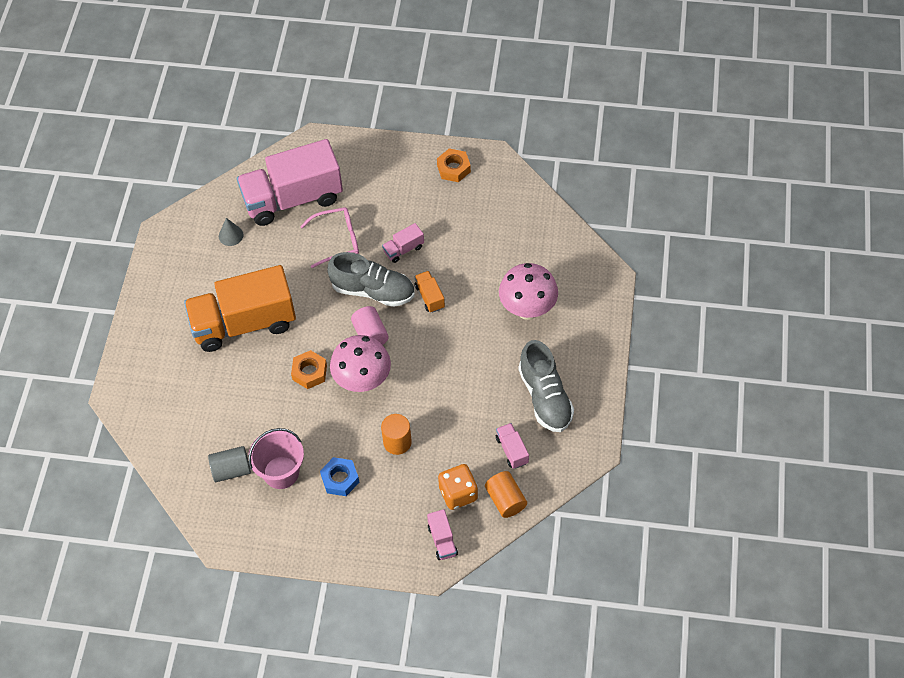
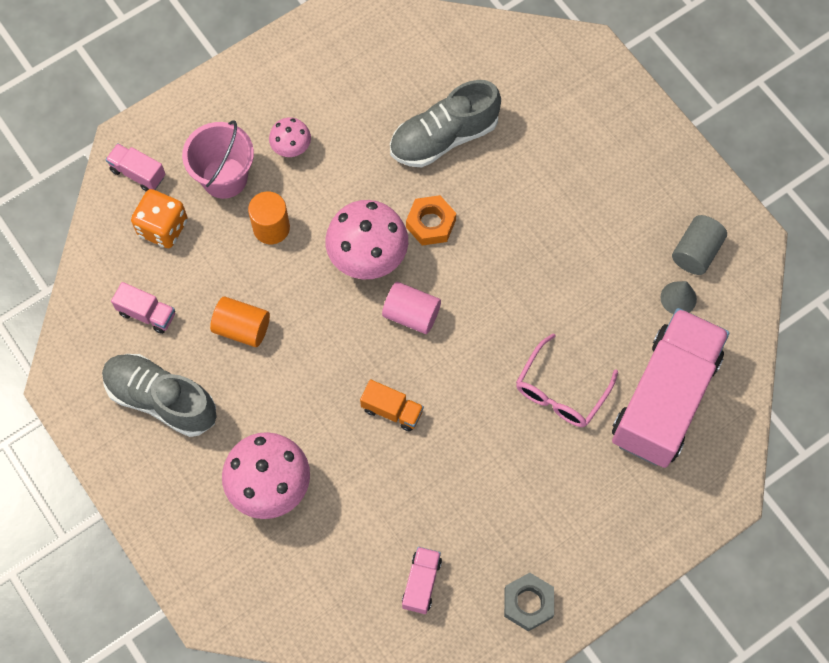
camera: 135 degrees right, 10 degrees up
orange truck [184,265,296,352] -> none
grey cylinder [208,446,251,482] -> grey cylinder moved to [672,215,727,275]
pink bucket [248,428,304,489] -> pink bucket moved to [182,120,254,199]
blue nut [320,457,359,496] -> pink mushroom [269,117,311,157]
grey shoe [327,252,415,307] -> grey shoe moved to [390,80,501,167]
pink truck [382,223,424,263] -> pink truck moved to [402,547,442,614]
orange nut [437,148,471,182] -> grey nut [504,573,554,631]
orange cylinder [485,471,527,518] -> orange cylinder moved to [210,297,270,347]

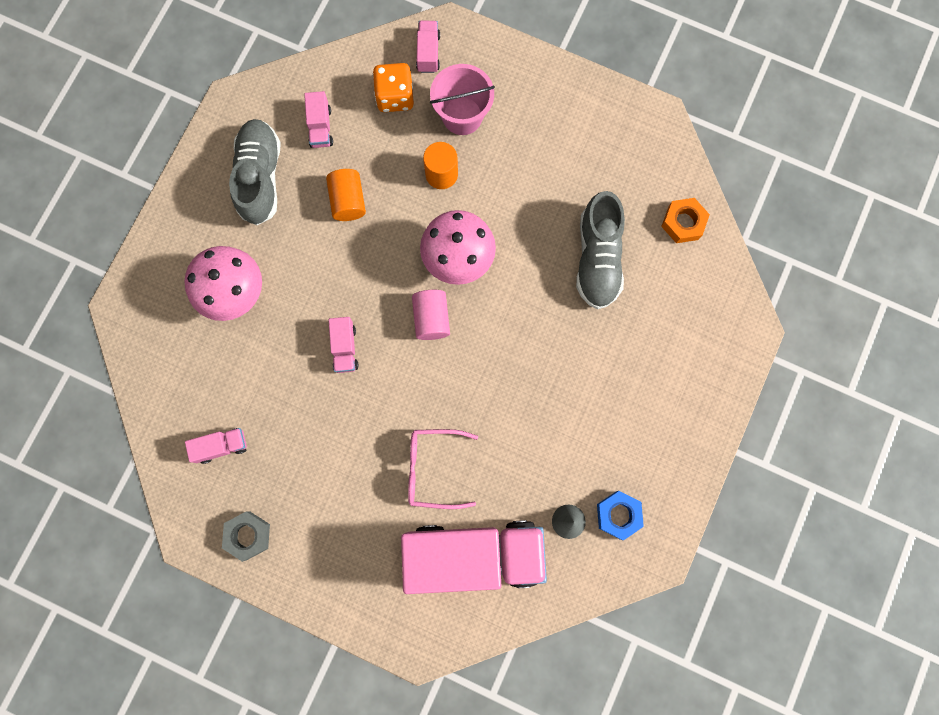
camera: 60 degrees right, 10 degrees up
pink mushroom [269,117,311,157] -> none
orange truck [360,379,424,432] -> pink truck [329,317,358,373]
grey shoe [390,80,501,167] -> grey shoe turned 120 degrees counterclockwise [576,191,625,309]
orange nut [406,195,456,246] -> orange nut moved to [661,198,710,243]
grey cylinder [672,215,727,275] -> blue nut [597,491,644,540]

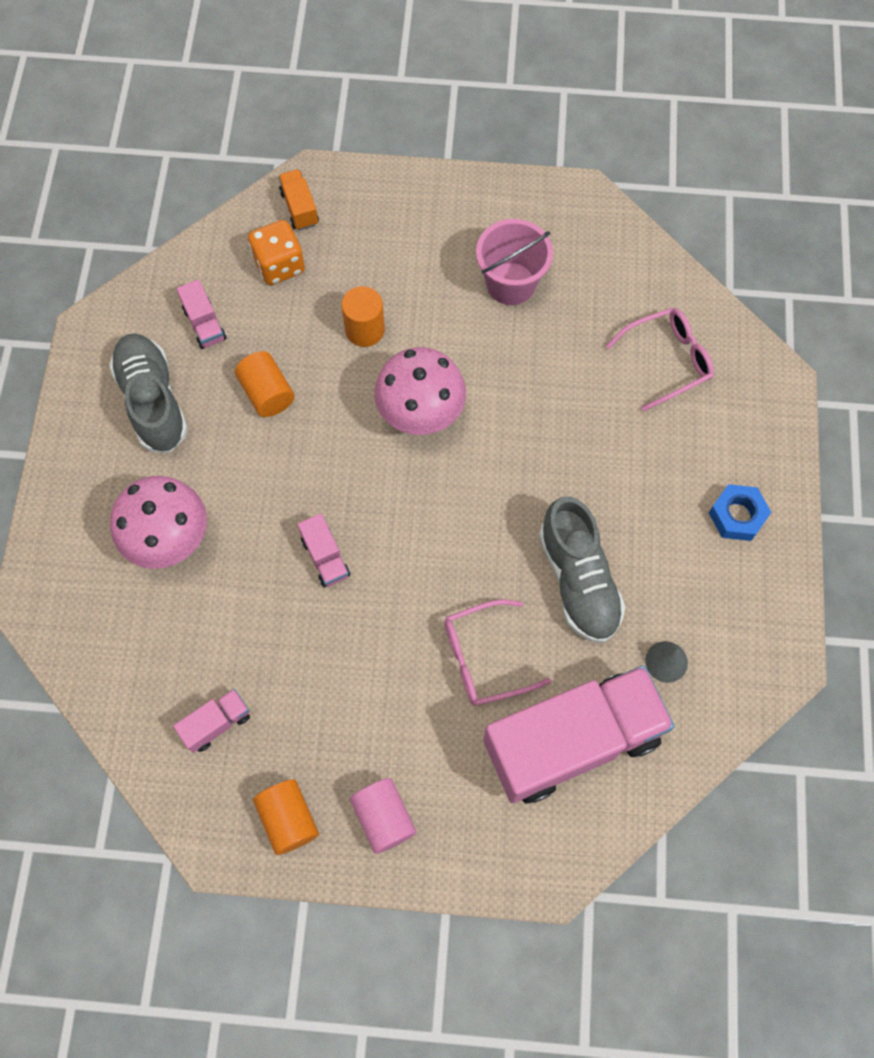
camera: 20 degrees left, 10 degrees down
grey nut [222,511,270,562] -> orange cylinder [253,779,319,855]
pink cylinder [412,290,450,340] -> pink cylinder moved to [350,778,417,854]
pink truck [416,21,440,73] -> orange truck [278,169,319,230]
pink bucket [430,64,495,135] -> pink bucket moved to [476,219,553,305]
grey shoe [576,191,625,309] -> grey shoe moved to [539,496,626,643]
blue nut [597,491,644,540] -> blue nut moved to [709,484,771,541]
orange nut [661,198,710,243] -> none
none -> pink glasses [606,308,714,411]

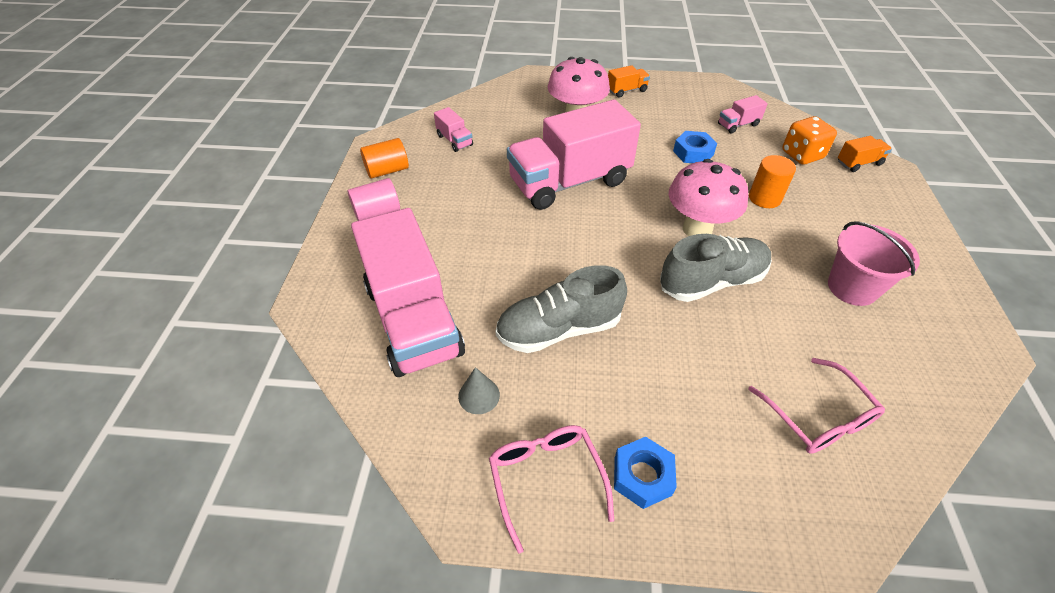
camera: 90 degrees right, 20 degrees down
grey shoe [109,334,188,453] -> grey shoe moved to [660,234,772,302]
orange cylinder [235,351,295,417] -> blue nut [673,131,717,163]
pink truck [297,514,350,587] -> pink truck [507,100,641,210], size x2.48
pink glasses [445,599,551,706] -> pink glasses moved to [489,425,614,554]
none -> orange truck [608,65,650,98]

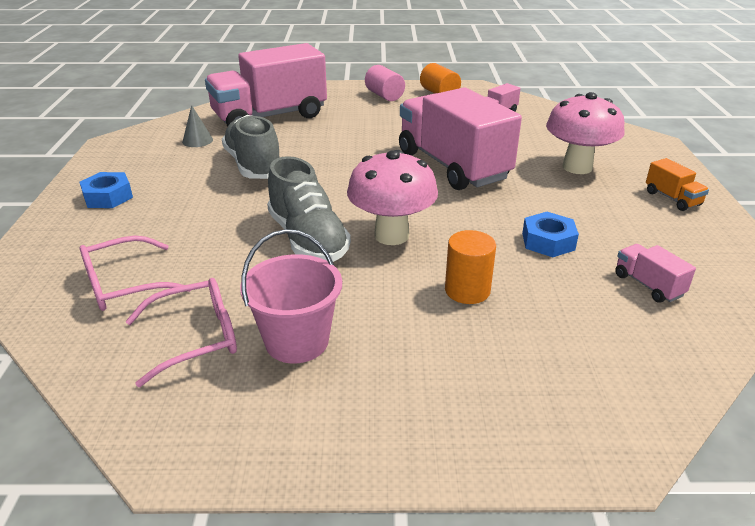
camera: 85 degrees right, 15 degrees down
pink glasses [489,425,614,554] -> pink glasses moved to [125,278,237,387]
orange dice [782,116,837,165] -> none
orange truck [838,136,892,172] -> none

